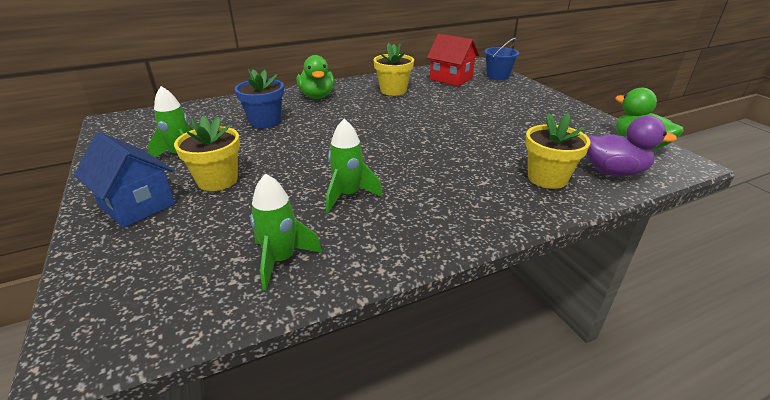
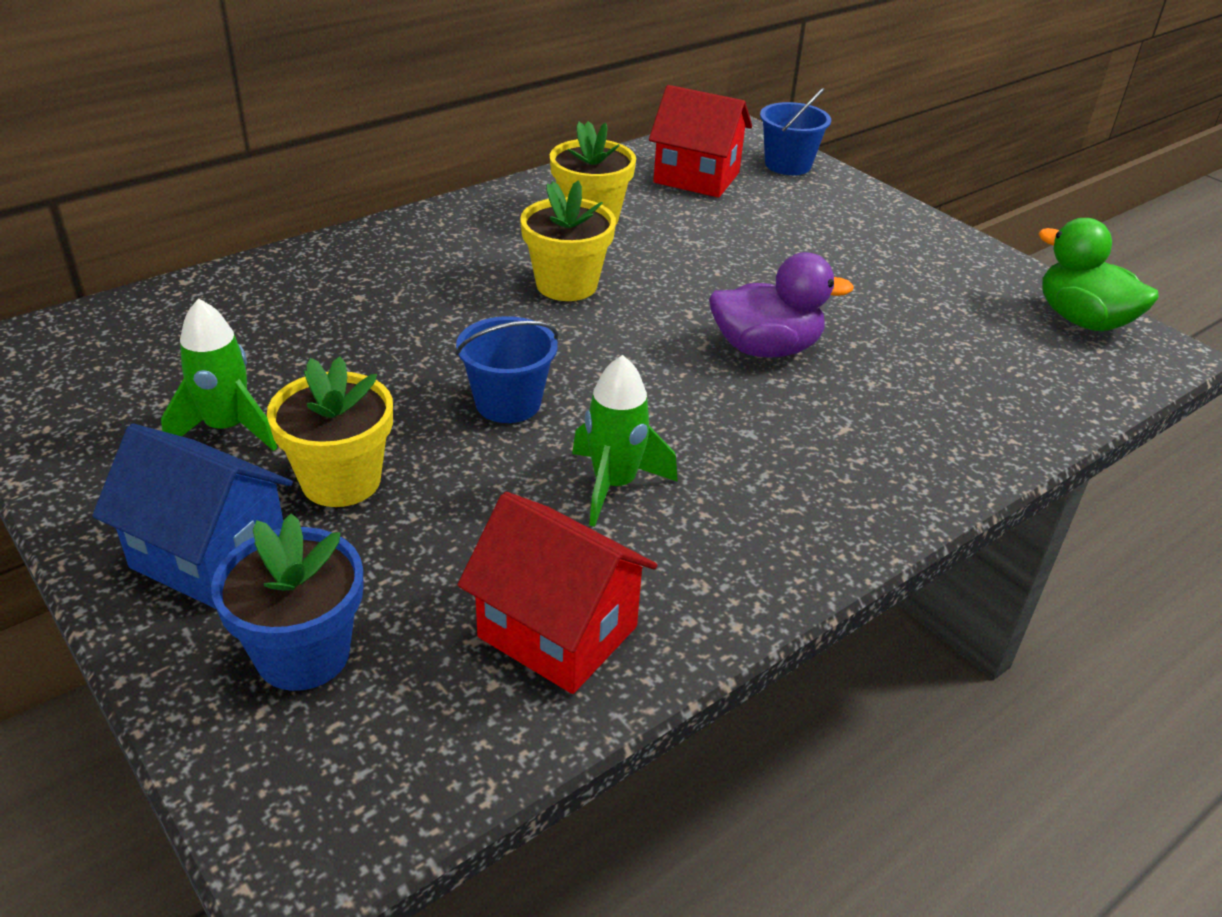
camera: 15 degrees left, 5 degrees up
blue flower pot [235,69,284,128] -> blue flower pot moved to [211,513,363,691]
green rocket [250,173,323,291] -> red house [458,492,657,694]
green duck [297,55,334,99] -> none
yellow flower pot [525,113,590,189] -> yellow flower pot moved to [520,181,616,301]
purple duck [586,116,677,176] -> purple duck moved to [709,252,854,358]
none -> blue bucket [455,316,558,423]

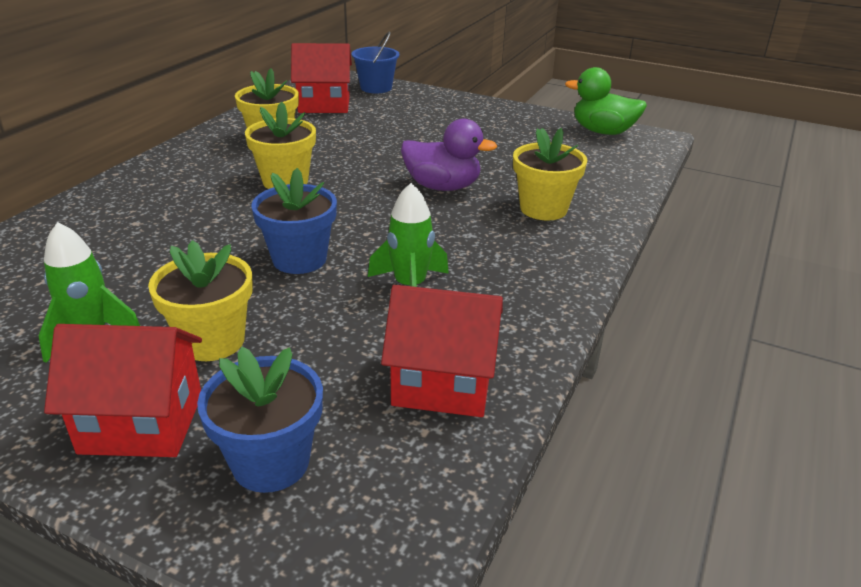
camera: 25 degrees left, 5 degrees down
blue house [92,424,293,609] -> red house [44,324,202,457]
blue bucket [455,316,558,423] -> blue flower pot [251,168,337,274]
purple duck [709,252,854,358] -> purple duck turned 45 degrees clockwise [401,118,497,191]
none -> yellow flower pot [513,128,587,221]

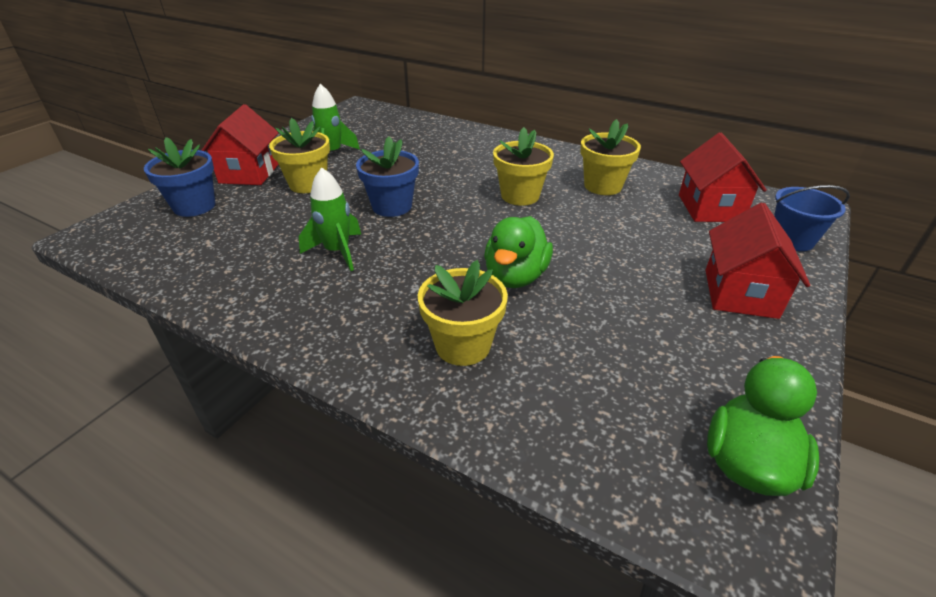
camera: 95 degrees right, 5 degrees up
red house [381,285,503,417] -> red house moved to [706,203,810,319]
purple duck [401,118,497,191] -> green duck [484,216,553,288]

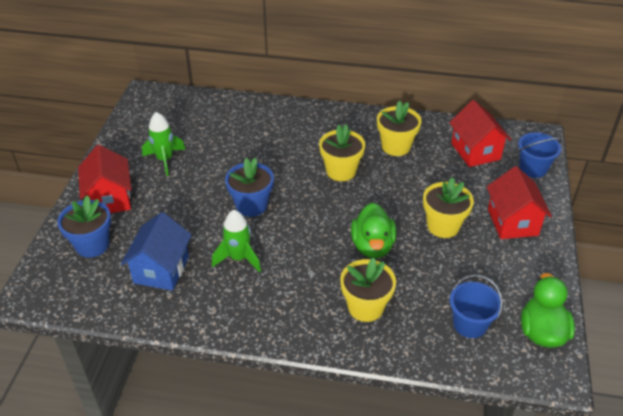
camera: 20 degrees left, 5 degrees up
yellow flower pot [269,118,330,193] -> yellow flower pot moved to [423,177,474,238]
none -> blue house [121,212,192,291]
none -> blue bucket [450,274,503,338]

